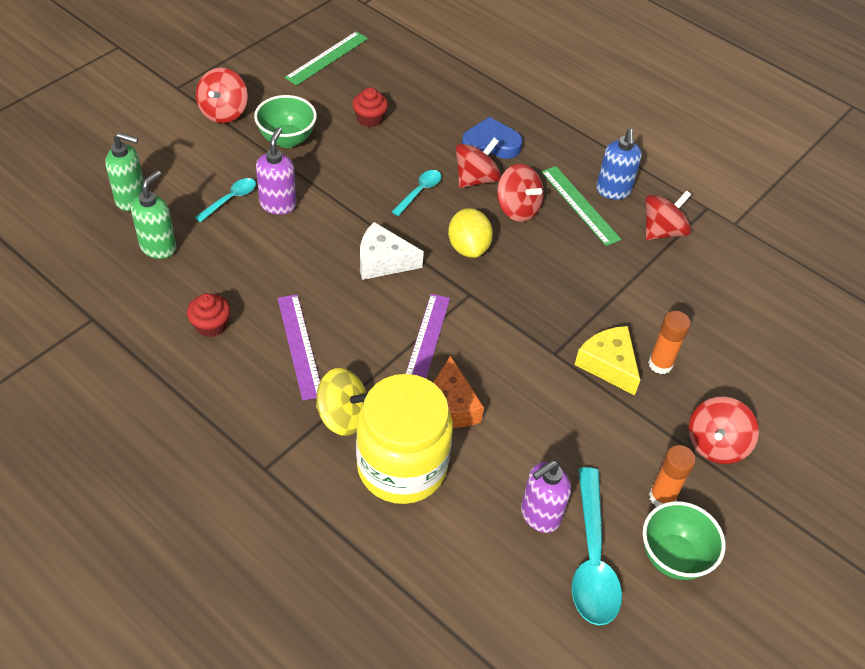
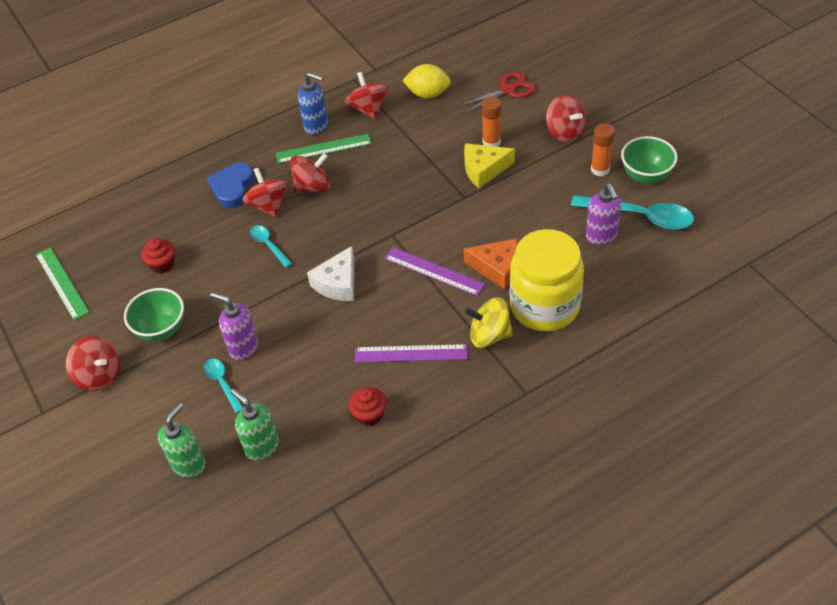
camera: 65 degrees left, 0 degrees up
yellow spinning top [316,368,368,436] -> yellow spinning top turned 120 degrees counterclockwise [465,297,513,348]
yellow lemon [448,208,493,258] -> yellow lemon moved to [402,64,451,98]
none -> red scissors [459,72,535,113]

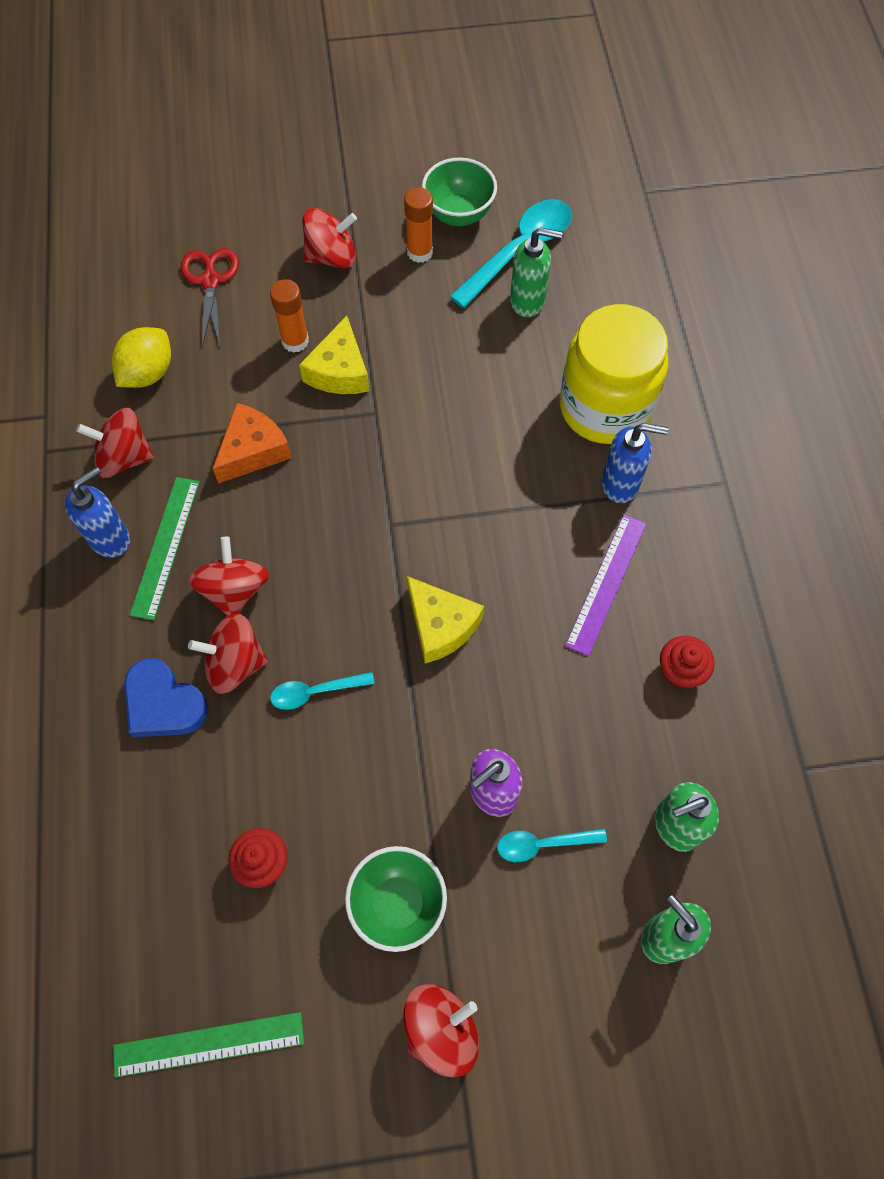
camera: 70 degrees left, 15 degrees up
white cheese [307,246,354,301] -> yellow cheese [407,576,484,663]
purple ruler [385,247,485,296] -> none
orange cheese [463,239,518,289] -> orange cheese moved to [212,403,292,484]
yellow spinning top [465,297,513,348] -> blue soap dispenser [601,423,668,504]
purple soap dispenser [586,184,622,245] -> green soap dispenser [510,228,563,318]

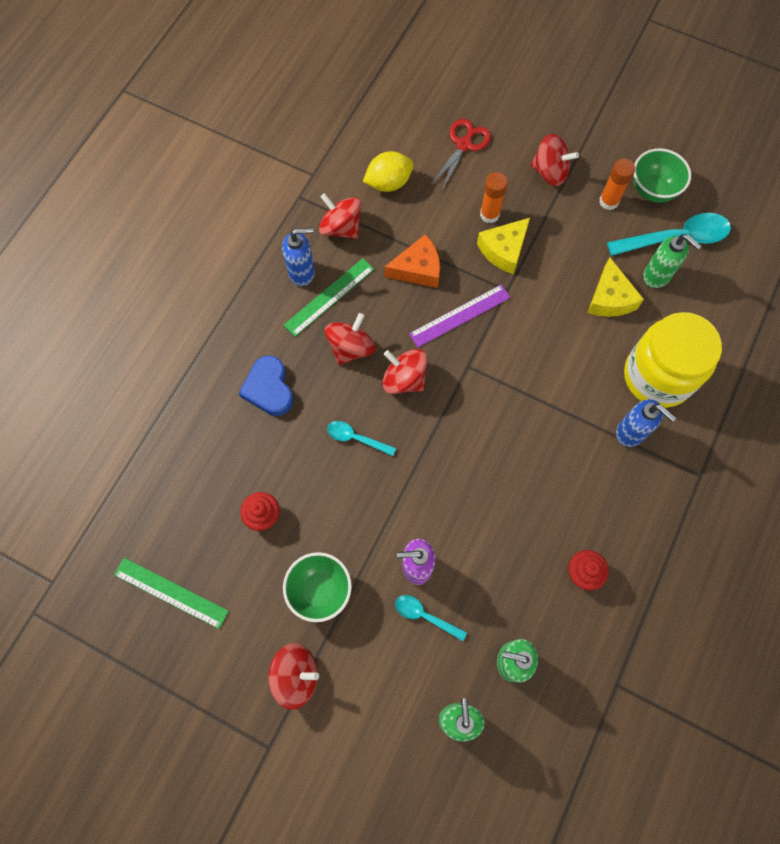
camera: 35 degrees right, 5 degrees up
red spinning top [188,613,268,694] -> red spinning top moved to [382,349,427,394]
yellow cheese [407,576,484,663] -> yellow cheese moved to [587,257,644,317]
purple ruler [565,515,647,656] -> purple ruler moved to [409,284,511,347]

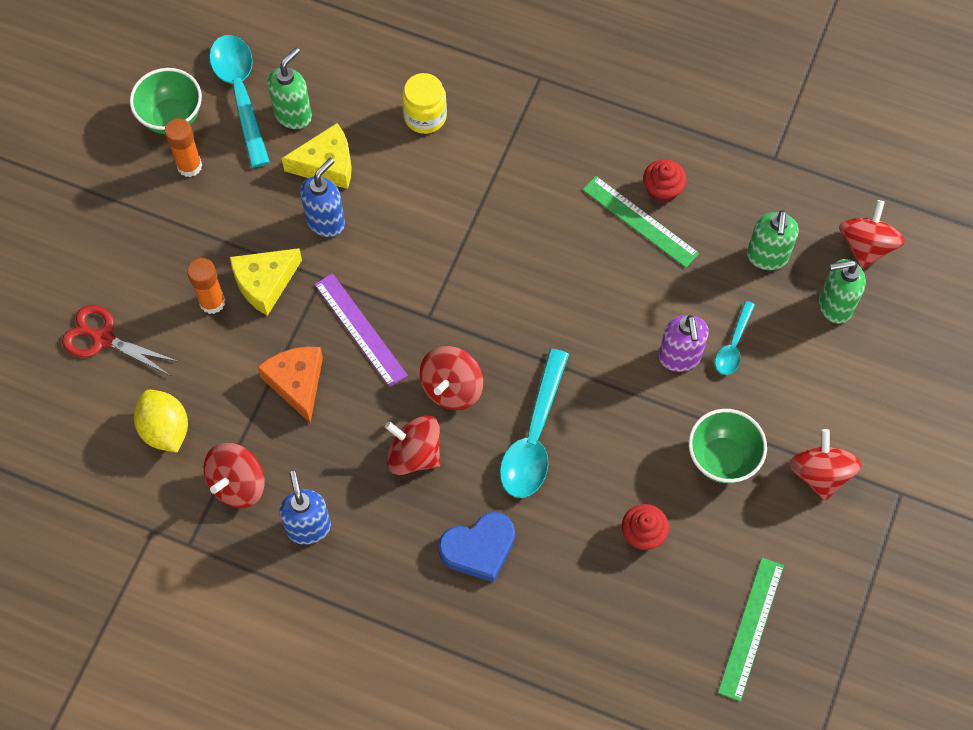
camera: 95 degrees left, 5 degrees down
green ruler [284,258,374,337] -> green ruler moved to [582,176,699,268]
turquoise spoon [327,421,396,456] -> turquoise spoon [500,349,569,498], size x1.87
yellow cheese [477,218,530,274] -> yellow cheese turned 105 degrees clockwise [230,248,302,316]
red spinning top [530,133,579,186] -> red spinning top moved to [839,200,905,269]
blue soap dispenser [616,399,676,447] -> blue soap dispenser moved to [300,158,345,237]
yellow jar [624,312,722,408] -> yellow jar [402,73,447,134], size x0.52

